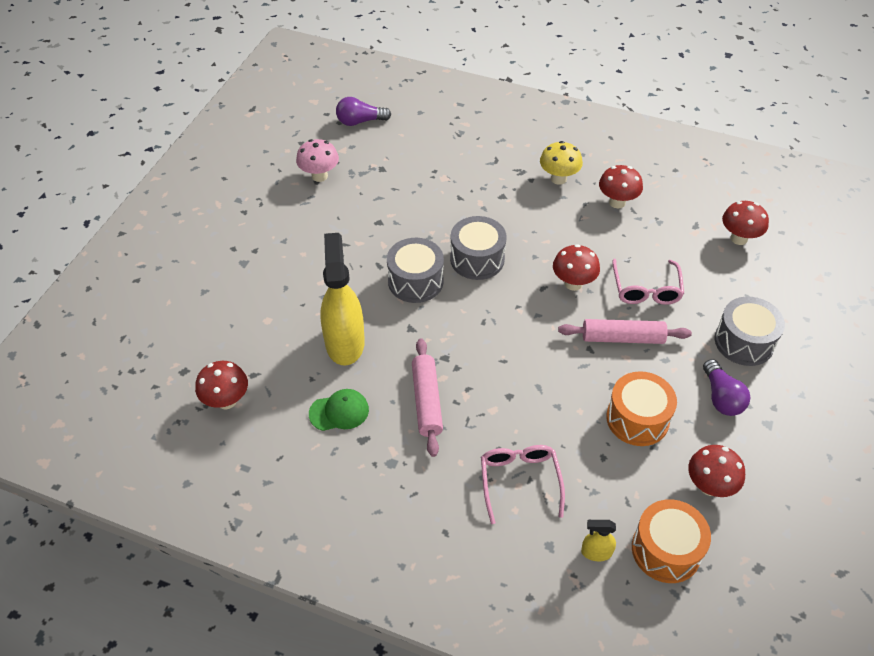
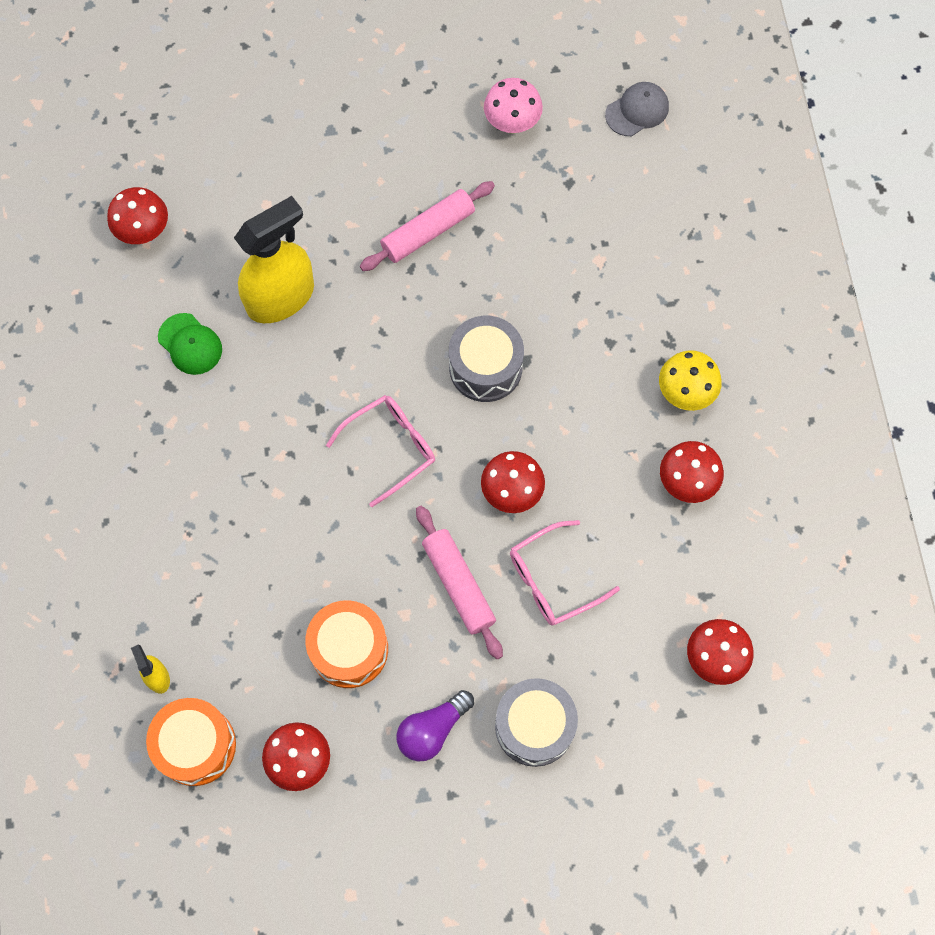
camera: 60 degrees right, 20 degrees up
purple light bulb [336,97,391,126] -> grey cap [605,82,669,136]
grey drum [387,238,444,303] -> none
pink rolling pin [412,338,443,457] -> pink rolling pin moved to [360,181,495,271]
pink glasses [481,445,565,524] -> pink glasses moved to [326,395,435,507]

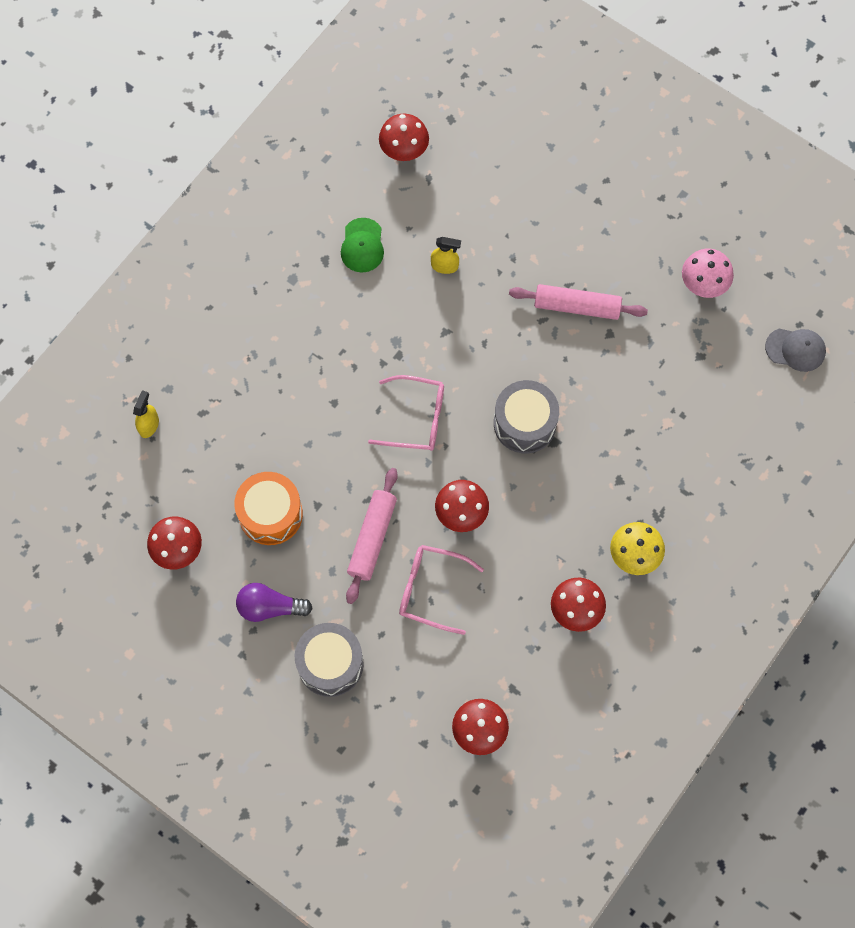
camera: 45 degrees right, 0 degrees up
orange drum [146,698,236,786] -> none
yellow spray bottle [234,196,314,323] -> yellow spray bottle [431,237,461,274], size x0.44

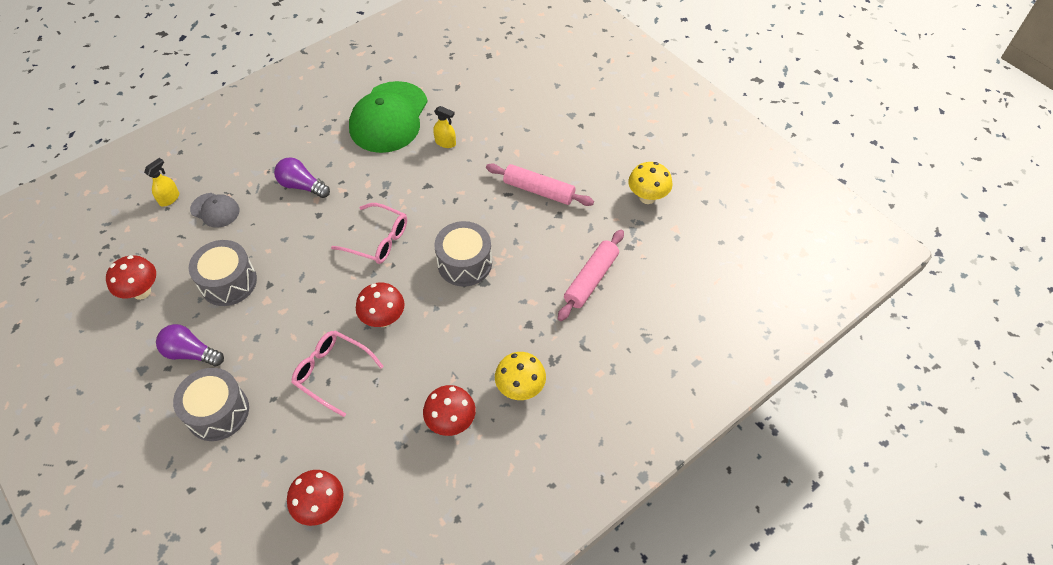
camera: 15 degrees right, 15 degrees down
orange drum [234,472,303,545] -> grey drum [189,240,257,306]
green cap [341,218,384,273] -> green cap [349,81,428,153], size x2.04
pink rolling pin [346,468,398,604] -> pink rolling pin moved to [558,230,624,321]
red mushroom [379,114,429,161] -> none
pink mushroom [682,249,734,298] -> yellow mushroom [628,162,673,204]
grey cap [765,329,826,372] -> grey cap moved to [190,193,239,228]
none -> purple light bulb [274,157,330,198]

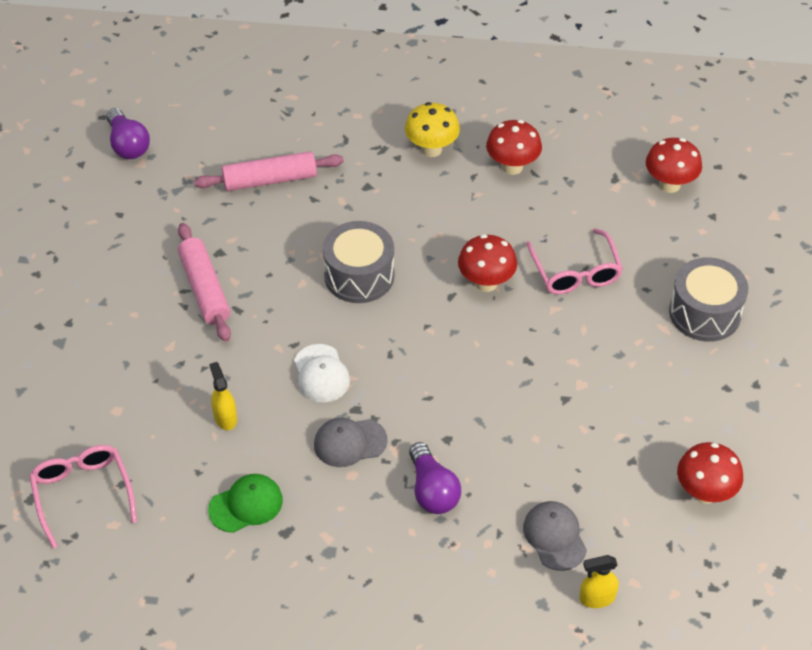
camera: 135 degrees left, 5 degrees down
purple light bulb [156,324,224,366] -> purple light bulb moved to [106,108,150,159]
grey drum [189,240,257,306] -> none
pink glasses [331,203,407,264] -> pink glasses moved to [29,445,137,549]
green cap [349,81,428,153] -> green cap [208,474,283,533], size x0.49
yellow mushroom [628,162,673,204] -> none
none -> white cap [294,344,350,403]
none -> grey cap [314,418,387,467]

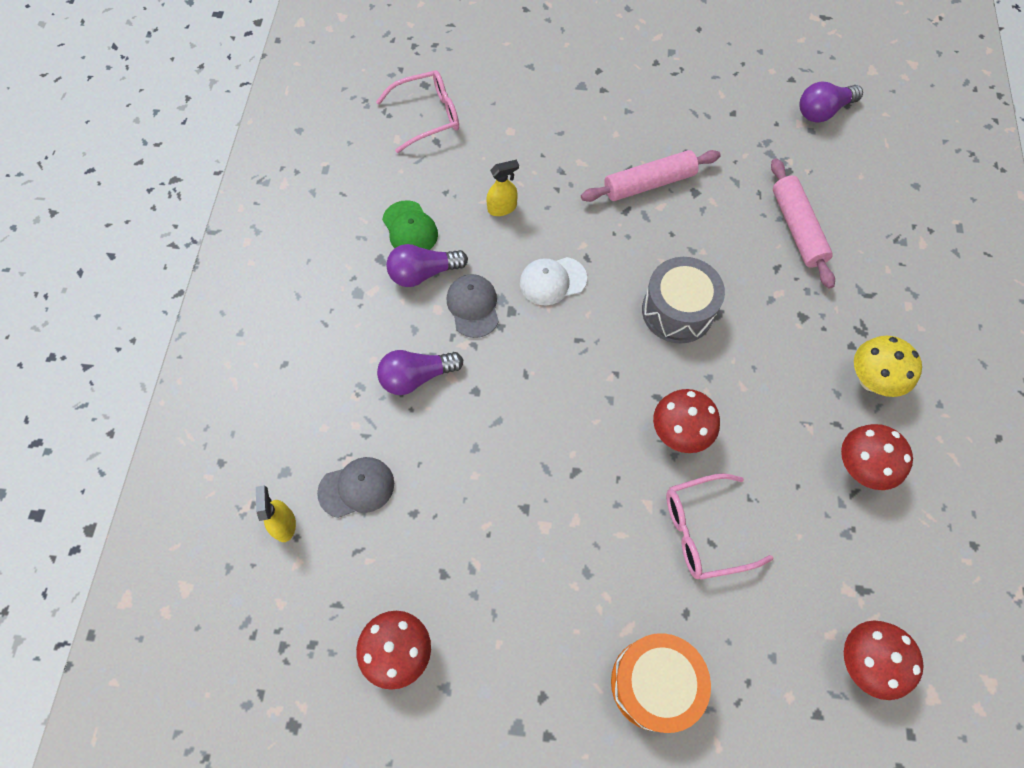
camera: 90 degrees right, 15 degrees up
grey drum [669,257,748,342] -> orange drum [611,633,711,733]
none -> purple light bulb [386,244,468,287]

